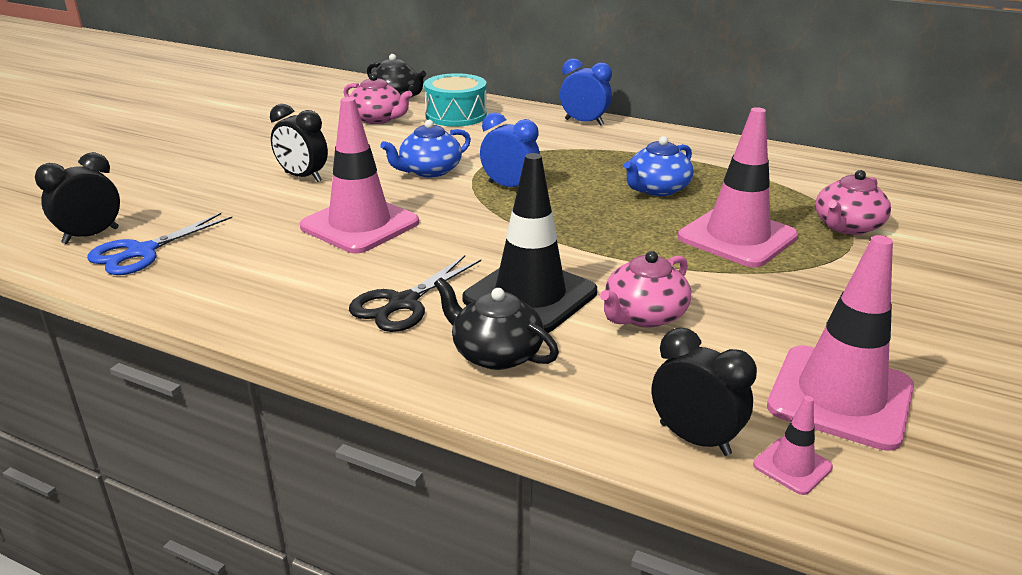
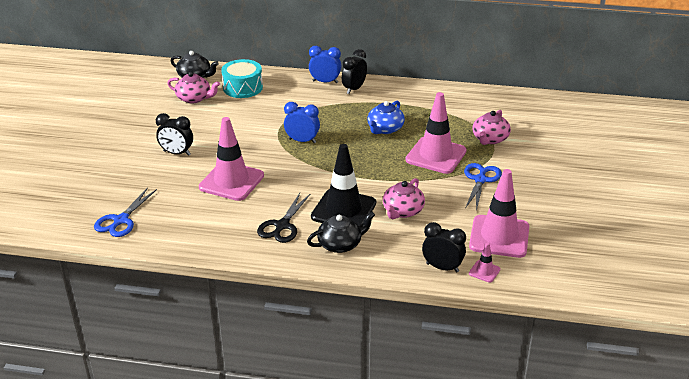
camera: 15 degrees left, 5 degrees up
black clock [35,152,120,244] -> black clock moved to [342,49,367,94]
blue teapot [380,120,471,177] -> none
black teapot [434,277,559,370] -> black teapot turned 135 degrees clockwise [307,212,375,253]
none -> blue scissors [464,163,502,211]

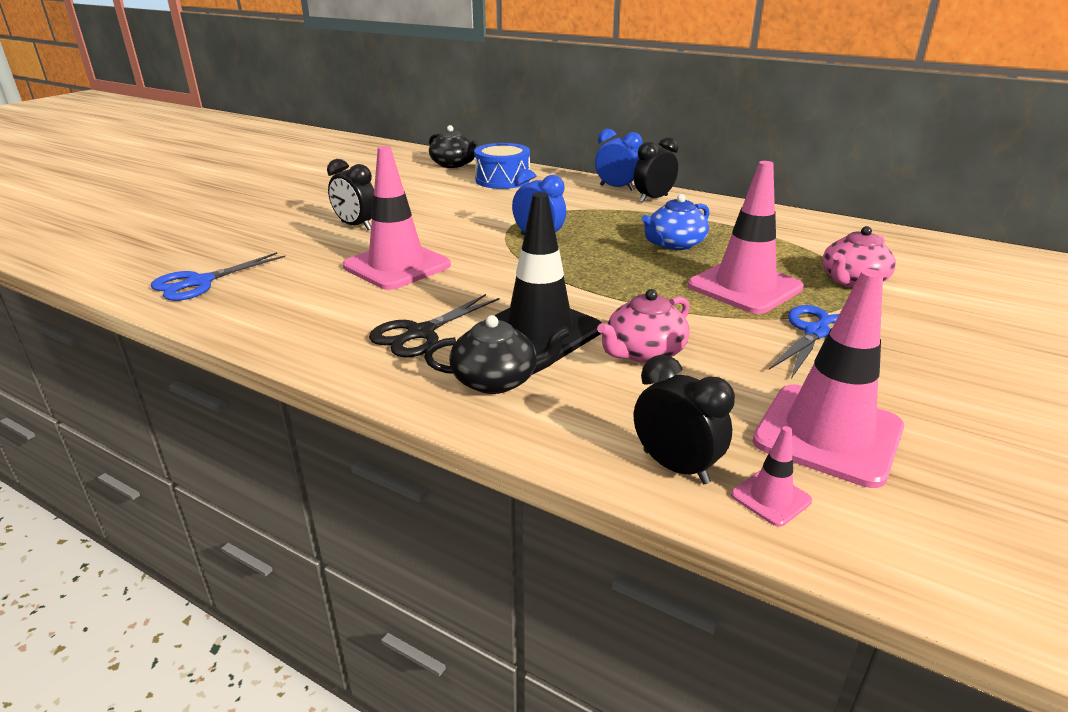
camera: 20 degrees right, 5 degrees down
pink teapot [167,72,220,103] -> none
turquoise drum [221,59,263,98] -> blue drum [474,143,530,189]

